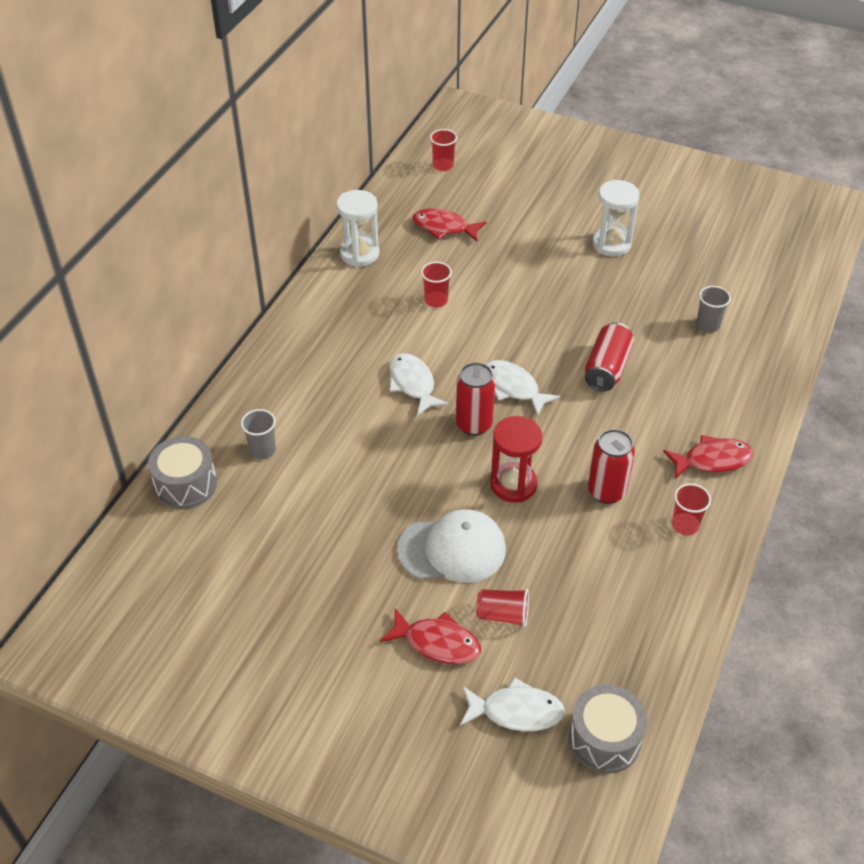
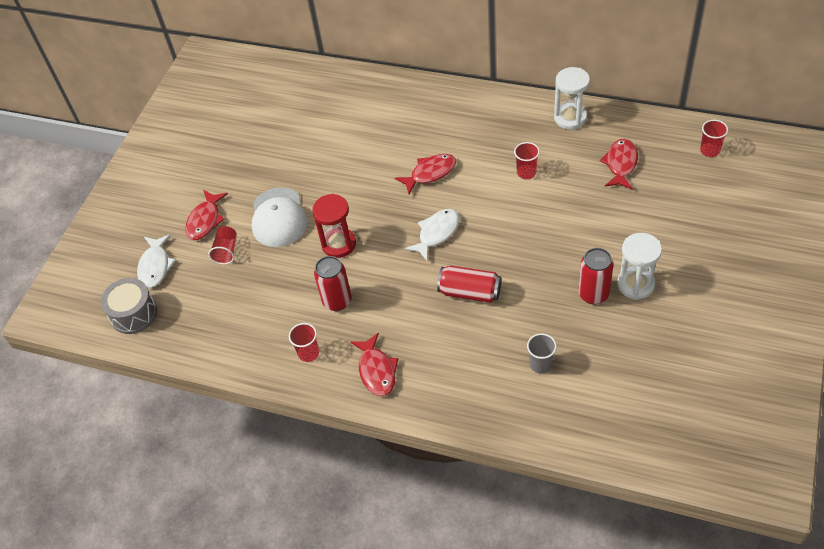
camera: 90 degrees right, 5 degrees up
grey drum [148,436,217,509] -> none
grey cup [241,409,276,459] -> none
white fish [389,353,449,416] -> red fish [395,154,456,194]
red can [456,362,495,436] -> red can moved to [578,248,614,305]

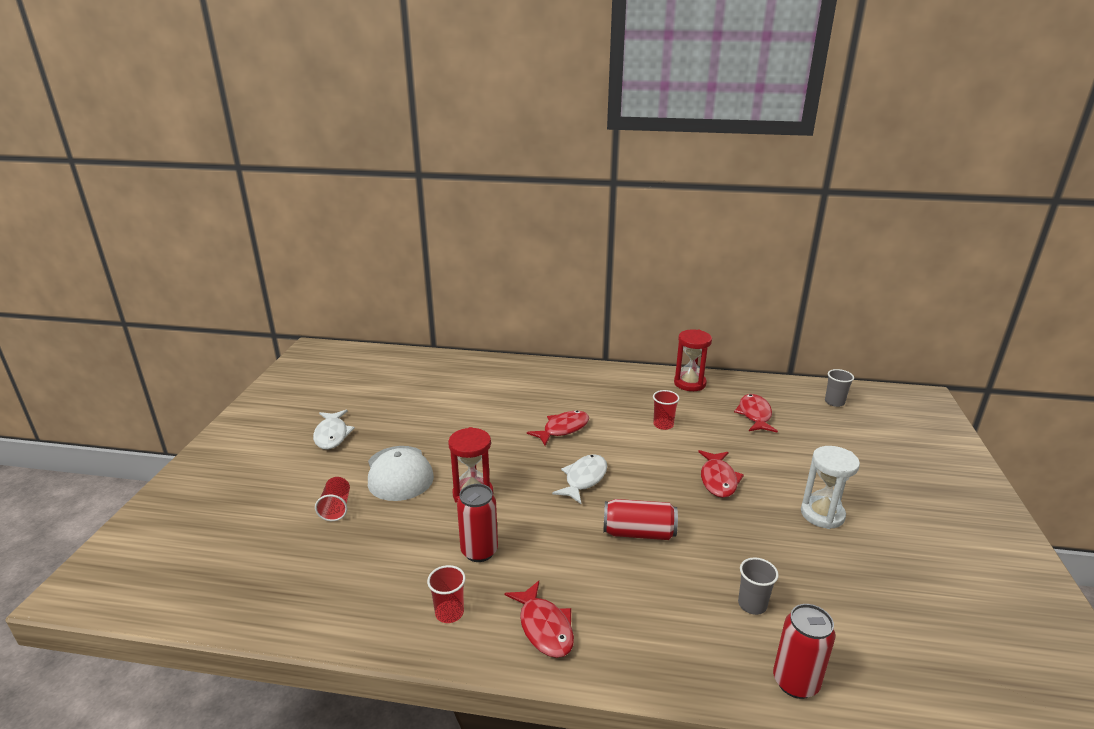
camera: 15 degrees left, 25 degrees down
grey drum [101,278,157,334] -> none
white fish [137,234,176,288] -> white fish moved to [313,410,355,449]
red fish [185,190,228,240] -> red fish moved to [698,450,744,498]
white hourglass [554,67,590,130] -> red hourglass [674,330,712,391]
red can [578,248,614,305] -> red can moved to [773,604,835,699]
red cup [700,120,728,157] -> grey cup [825,369,854,407]

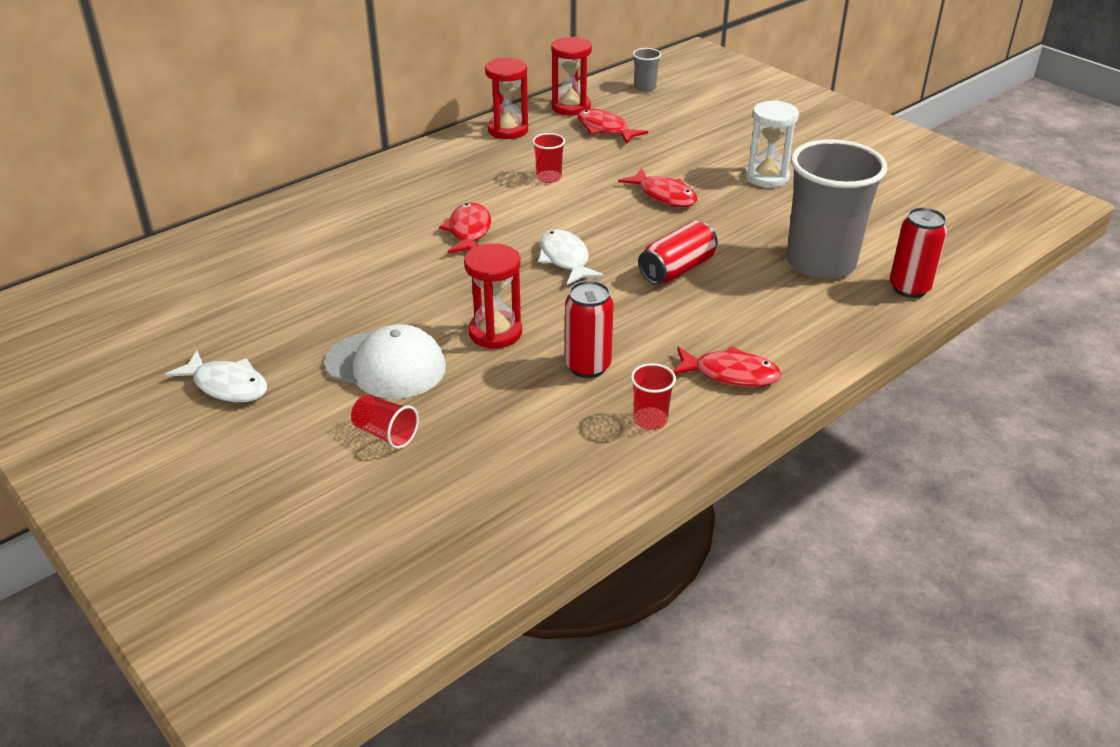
camera: 50 degrees left, 10 degrees up
grey cup [738,558,779,615] -> grey cup [787,139,888,279], size x2.45
none -> red hourglass [551,37,592,116]

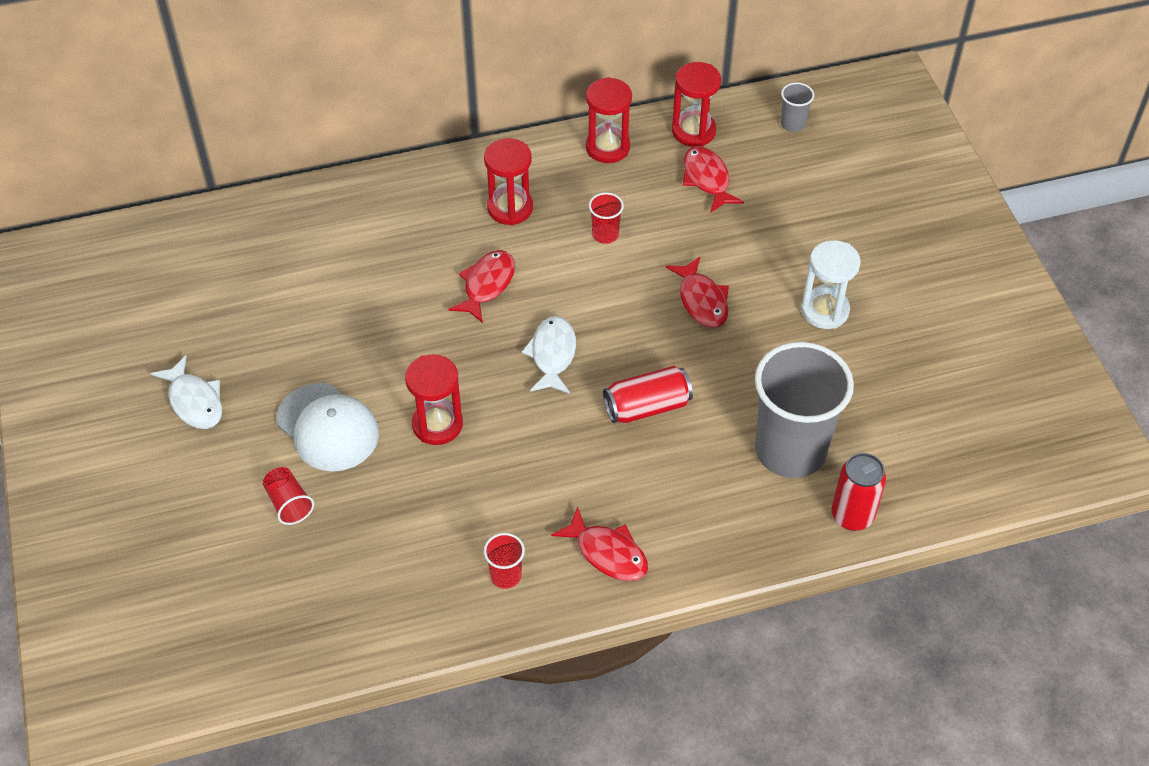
camera: 25 degrees right, 15 degrees up
red can [565,280,614,378] -> none
none -> red hourglass [484,138,533,225]

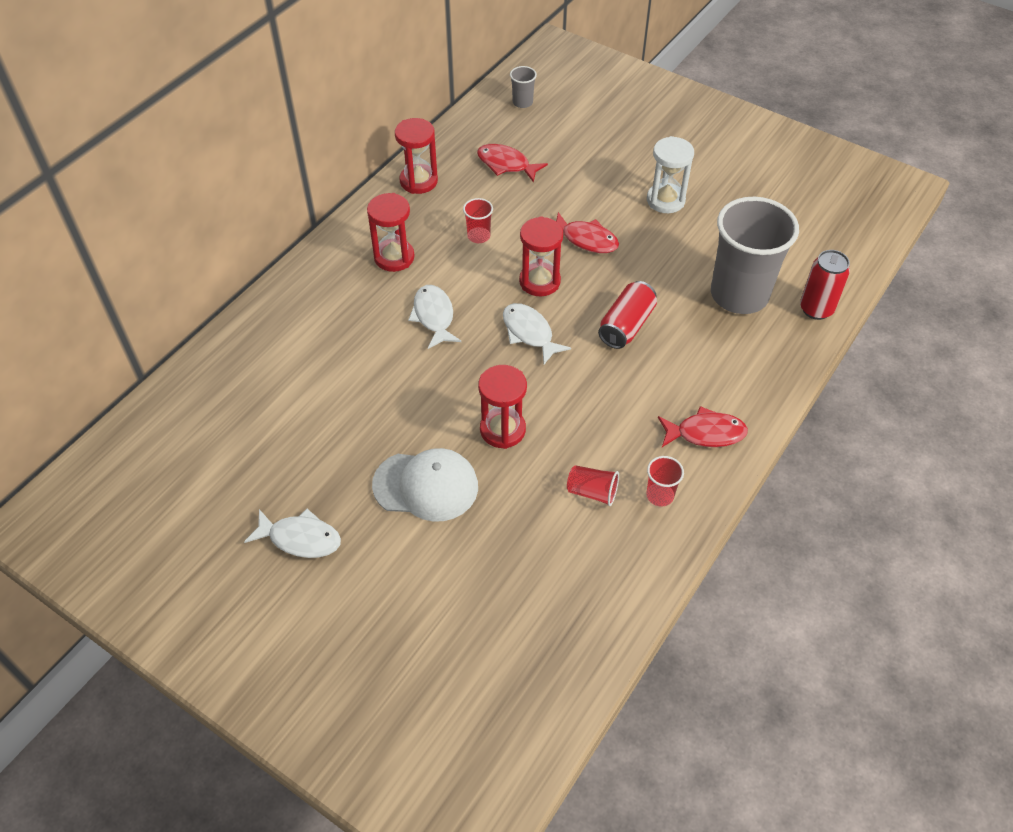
camera: 40 degrees left, 0 degrees up
red cup [263,467,314,525] -> red cup moved to [567,465,619,506]
red fish [448,250,515,323] -> white fish [408,285,461,349]
red hourglass [672,62,721,147] -> red hourglass moved to [519,216,564,296]

